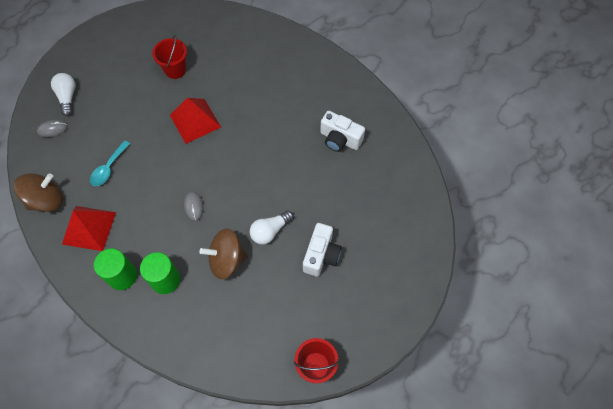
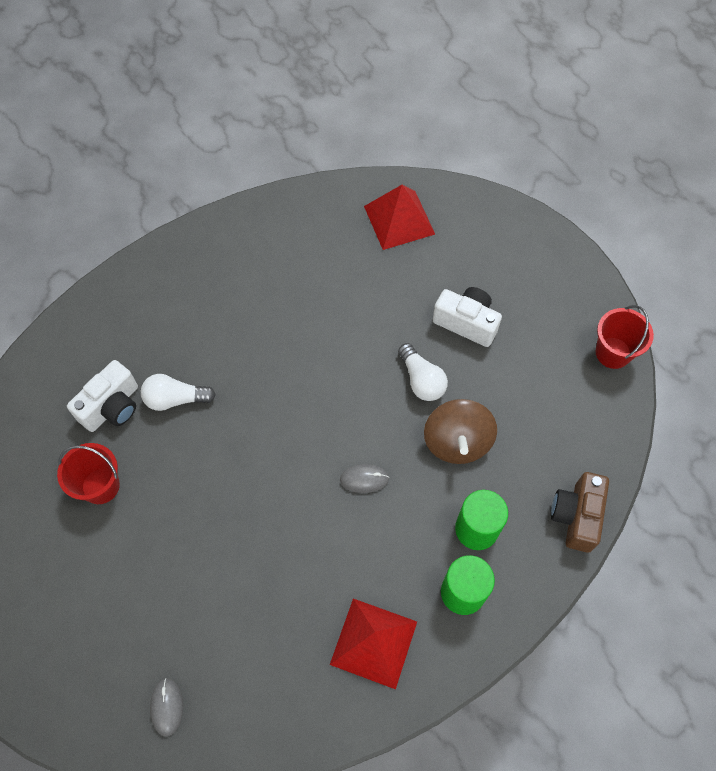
camera: 80 degrees left, 0 degrees up
brown spinning top [14,173,63,212] -> none
white light bulb [51,73,76,116] -> white light bulb moved to [141,374,216,411]
turquoise spoon [90,140,130,186] -> none
red pyramid [170,98,221,144] -> red pyramid moved to [364,185,435,250]
white camera [320,111,365,152] -> white camera moved to [67,360,138,432]
none -> brown camera [551,472,609,553]

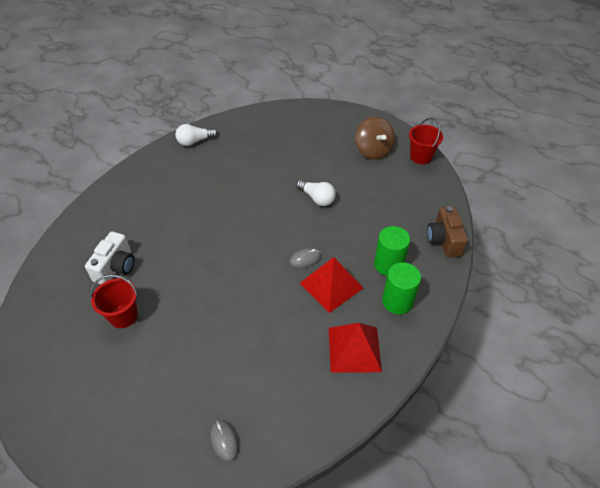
camera: 20 degrees left, 15 degrees down
white light bulb [141,374,216,411] -> white light bulb moved to [175,124,218,146]
red pyramid [364,185,435,250] -> red pyramid moved to [300,257,363,313]
brown spinning top [424,399,497,464] -> brown spinning top moved to [355,116,395,160]
white camera [433,287,502,347] -> none

